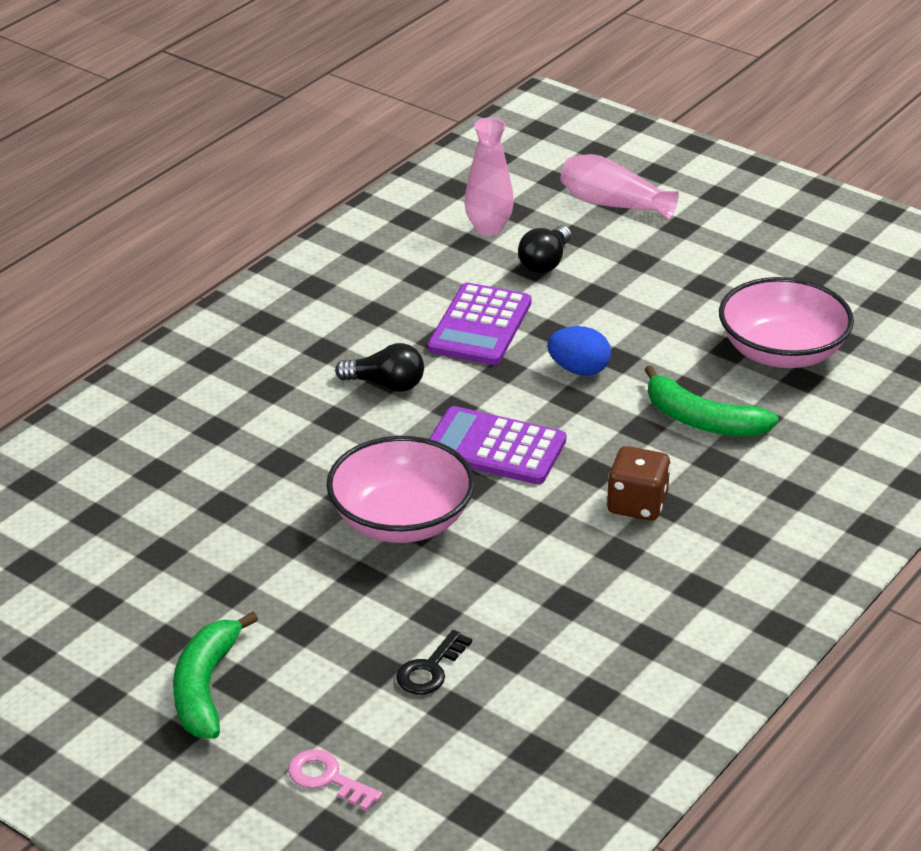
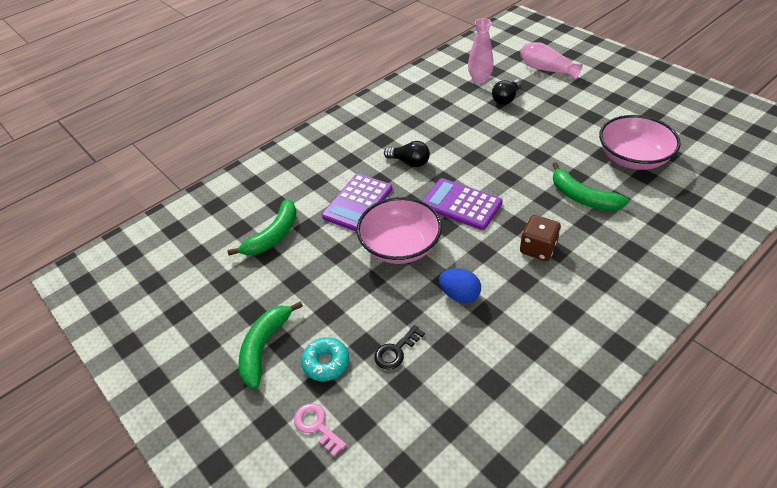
camera: 15 degrees right, 10 degrees up
purple calculator [428,283,532,365] -> purple calculator moved to [322,174,392,232]
blue egg [547,326,611,376] -> blue egg moved to [439,268,481,303]
none -> green banana [227,199,297,256]
none -> turquoise donut [301,337,349,381]

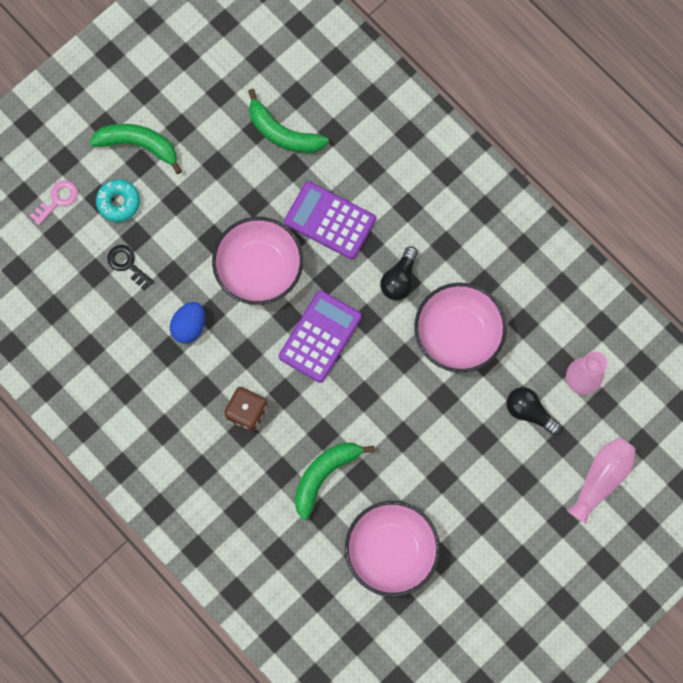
camera: 85 degrees right, 30 degrees up
none -> pink bowl [414,283,507,373]

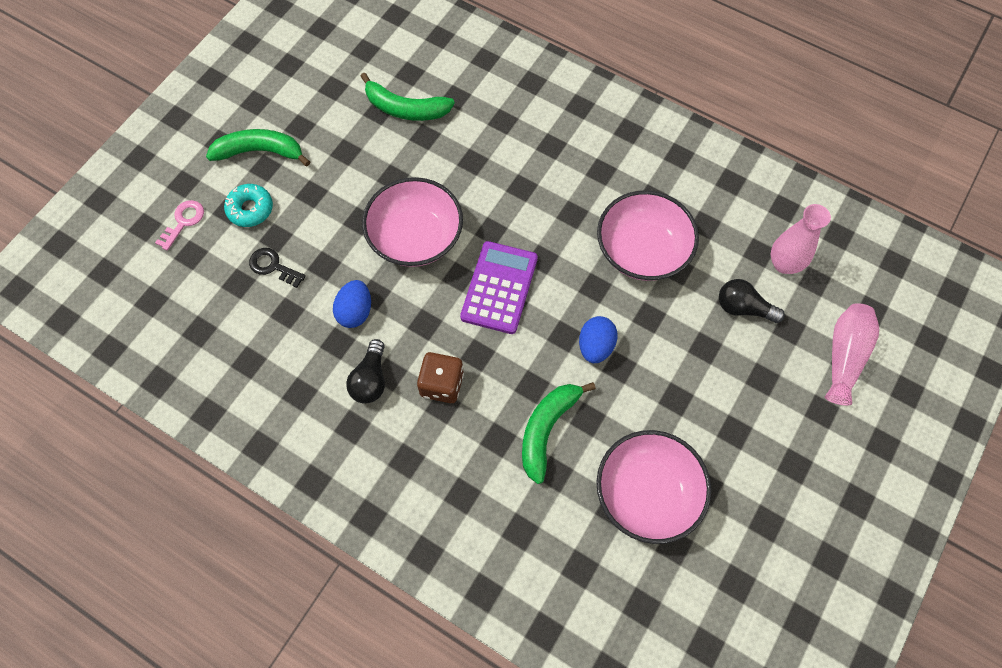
camera: 15 degrees left, 10 degrees down
purple calculator [284,181,376,259] -> none
black light bulb [380,246,418,300] -> black light bulb moved to [346,339,385,404]
none -> blue egg [579,316,618,363]

